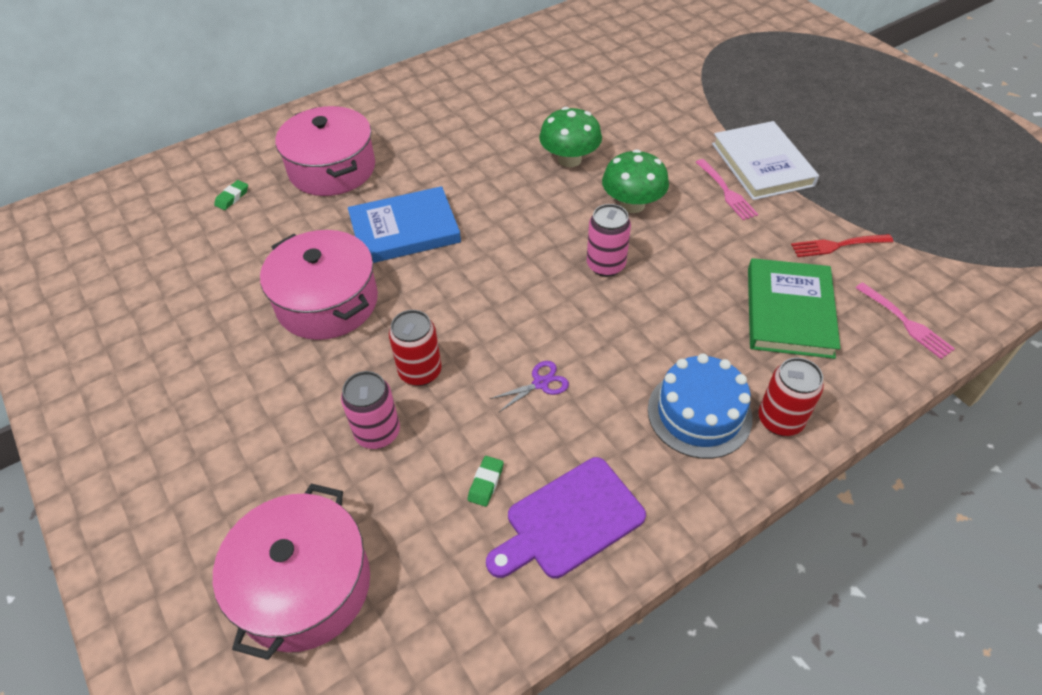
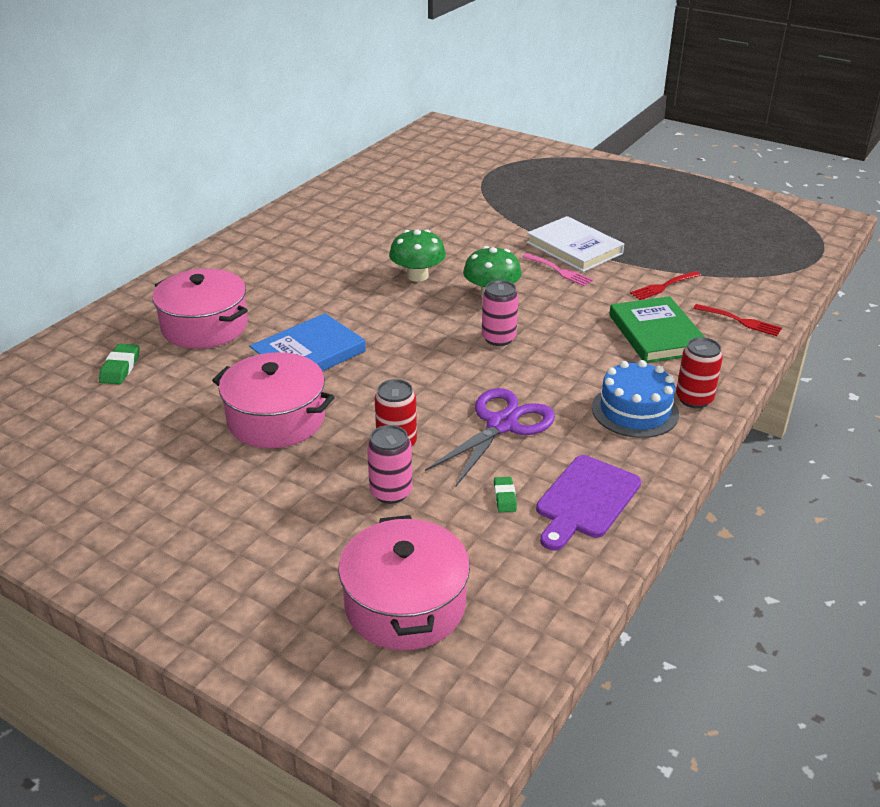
camera: 25 degrees left, 15 degrees down
green eraser [214,180,248,210] -> green eraser [99,344,140,384], size x1.50
purple scissors [490,361,569,413] -> purple scissors [425,388,555,487], size x2.23
pink fork [855,282,955,359] -> red fork [693,304,782,336]

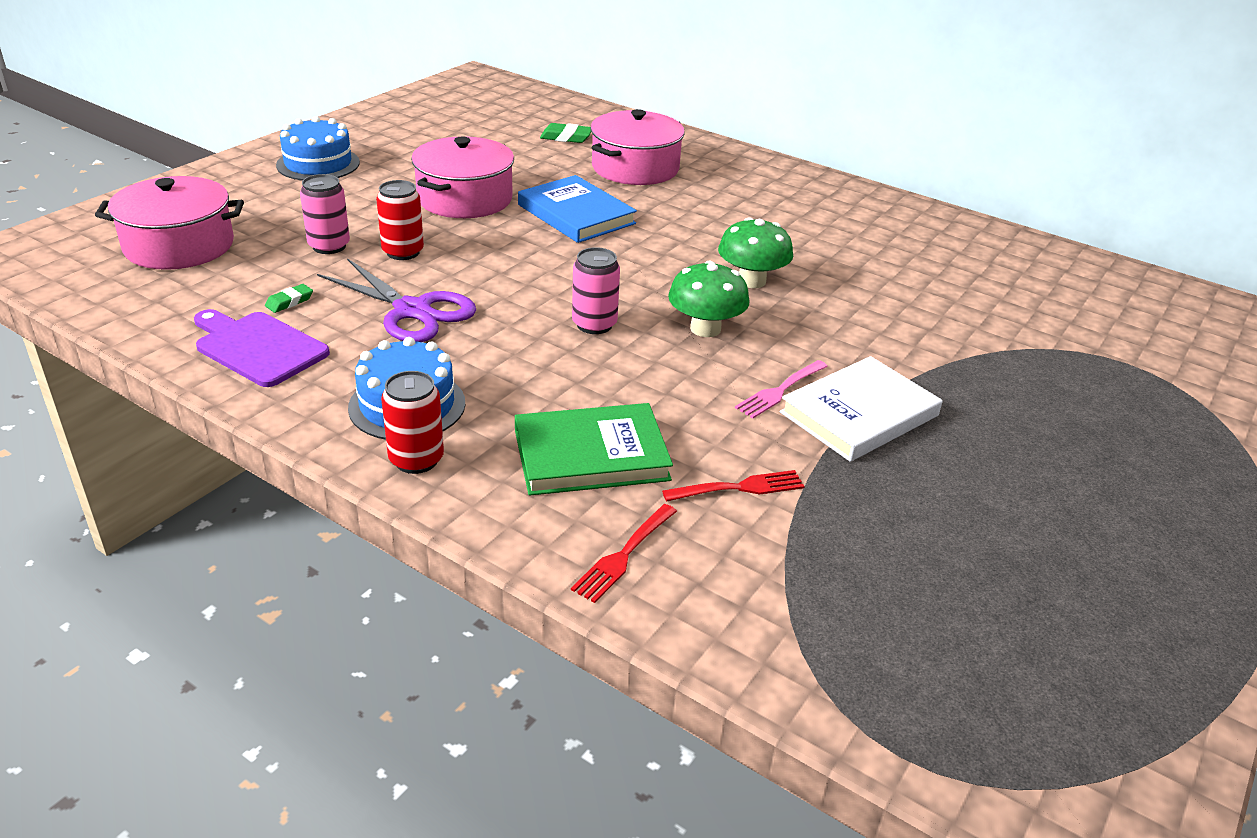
camera: 90 degrees right, 0 degrees up
green eraser [494,477,517,512] -> green eraser turned 45 degrees counterclockwise [265,284,313,313]
red fork [630,271,701,300] -> red fork turned 105 degrees clockwise [662,470,805,502]
none -> blue cake [276,116,360,181]

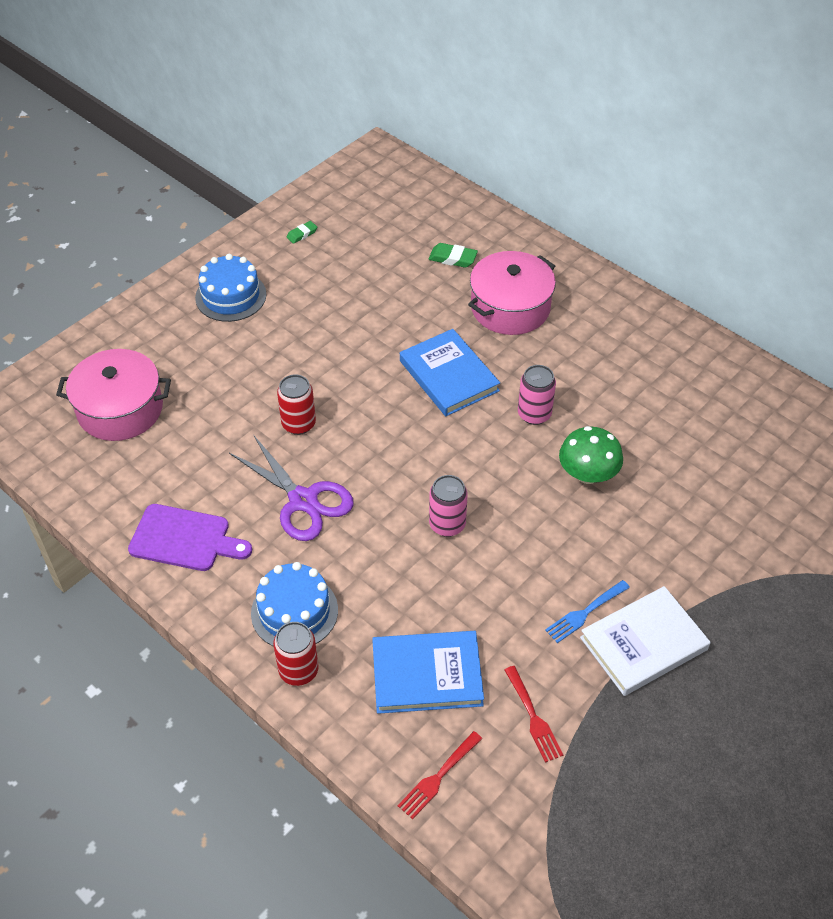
camera: 10 degrees right, 15 degrees up
purple cutting board [194,309,330,387] -> purple cutting board turned 150 degrees clockwise [128,504,252,571]
green eraser [265,284,313,313] -> green eraser moved to [287,221,317,244]
pink can [300,174,350,254] -> pink can moved to [518,365,556,425]
pink pot [411,136,514,218] -> none
green book [515,403,673,496] -> blue book [372,631,484,714]
red fork [662,470,805,502] -> red fork turned 75 degrees clockwise [504,666,563,763]
green mushroom [668,261,749,337] -> none
pink fork [735,360,828,418] -> blue fork [545,580,630,643]

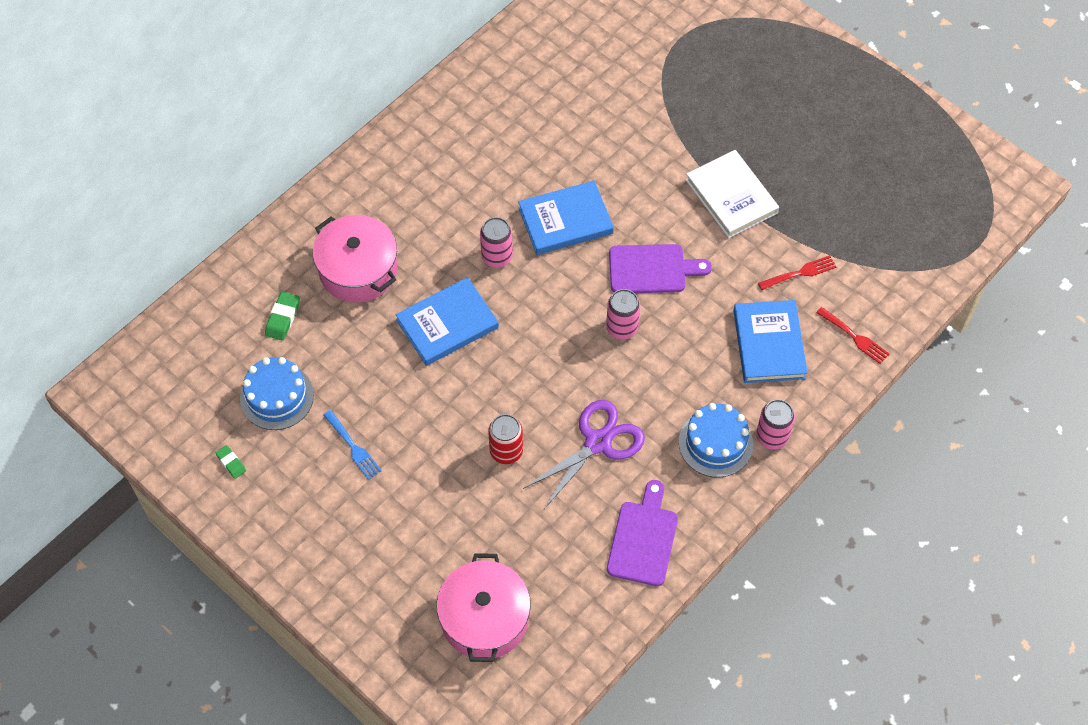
camera: 90 degrees left, 10 degrees up
blue cake [195,254,266,322] -> blue cake moved to [240,357,314,430]
red can [273,622,319,686] -> pink can [756,399,795,450]
blue fork [545,580,630,643] -> blue fork moved to [323,410,382,480]
green mushroom [559,426,623,484] -> blue book [518,181,614,255]
none -> purple cutting board [609,244,712,293]

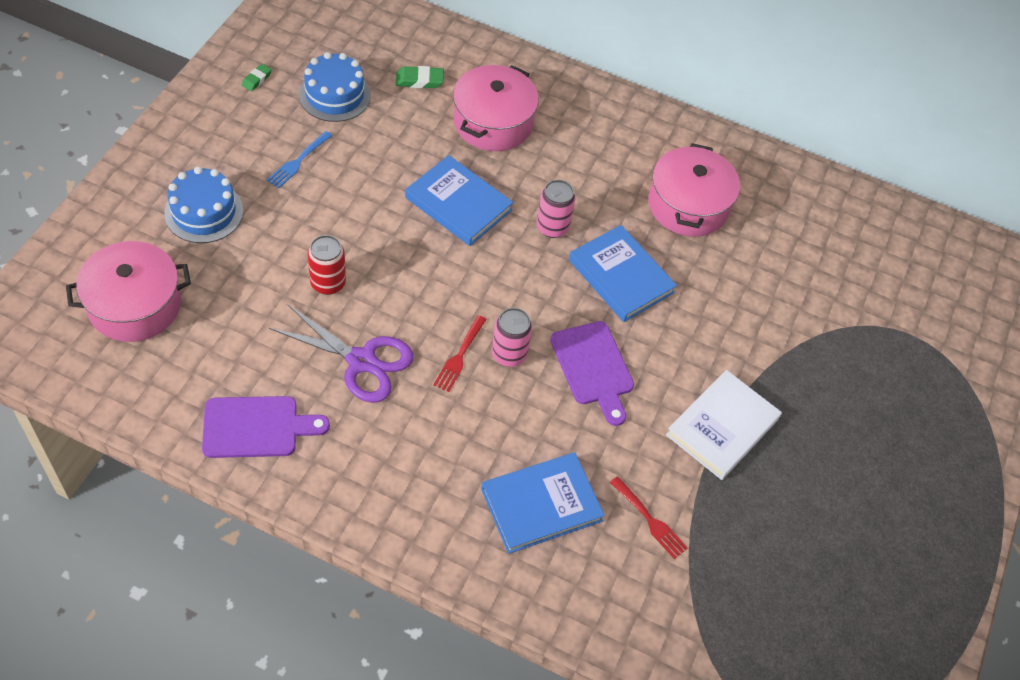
camera: 65 degrees right, 5 degrees down
blue cake [679,403,753,477] -> blue cake moved to [164,167,243,243]
pink can [756,399,795,450] -> none
red fork [816,307,890,364] -> red fork moved to [433,315,487,392]
none -> pink pot [648,143,740,237]

